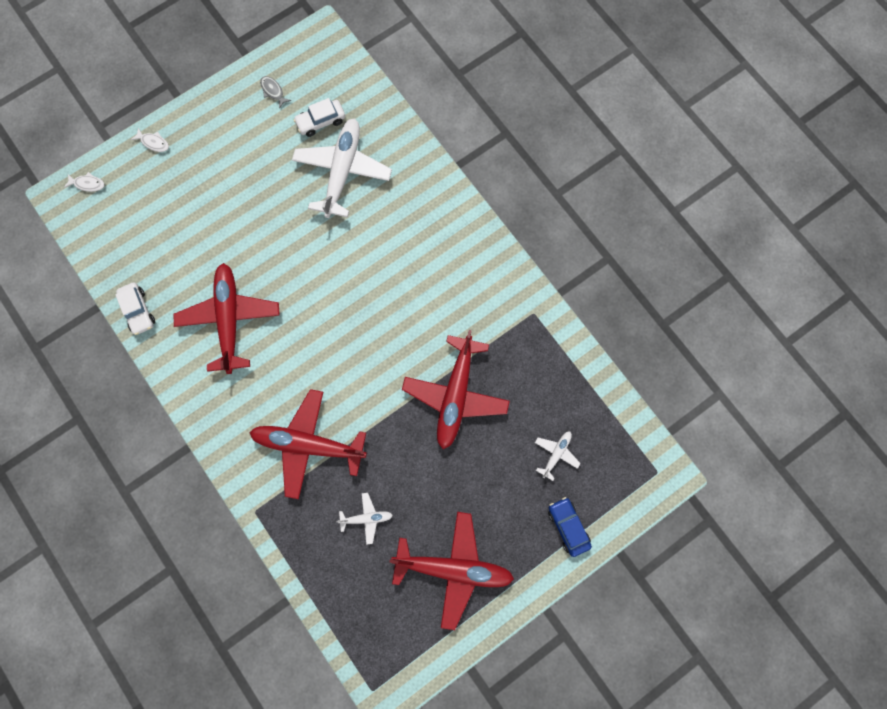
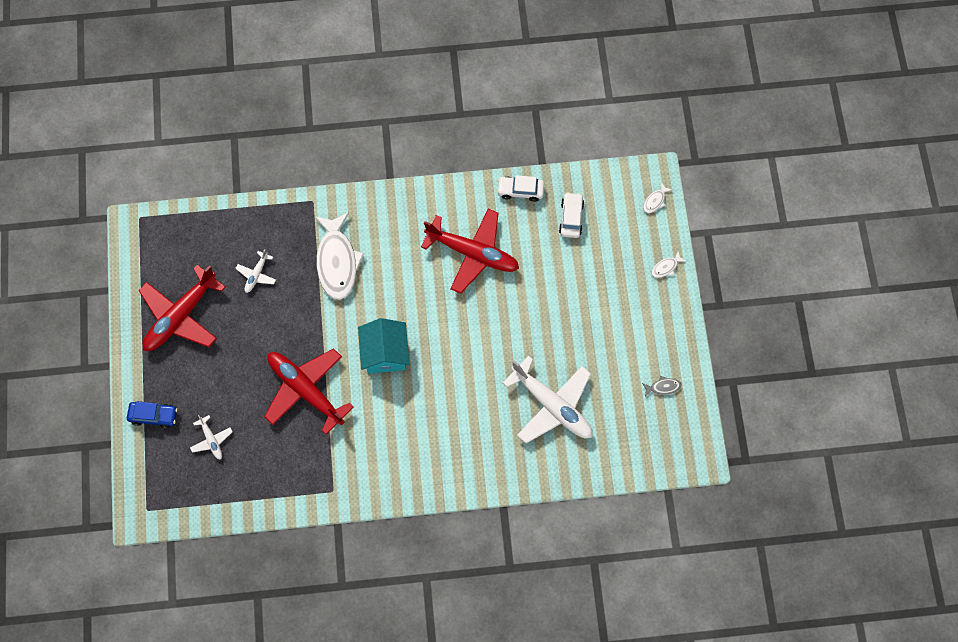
camera: 120 degrees right, 5 degrees down
red plane [249,389,367,499] -> white fish [314,212,364,300]
white car [293,98,345,137] -> white car moved to [559,192,584,238]
none -> turquoise house [358,318,409,374]

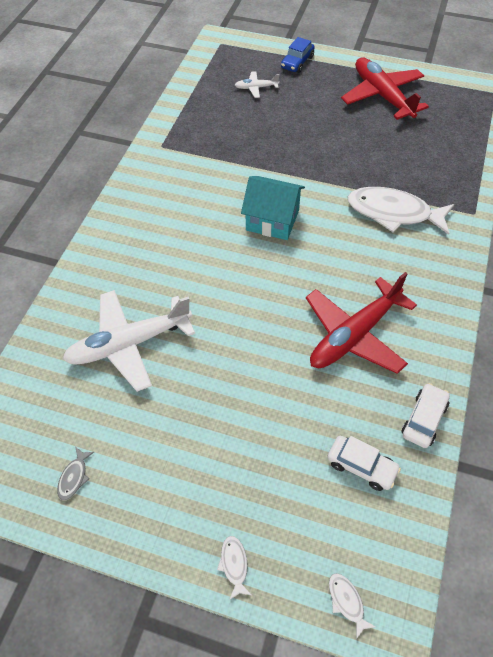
camera: 115 degrees right, 15 degrees down
white plane [235,249,276,293] -> none
red plane [264,348,354,435] -> none

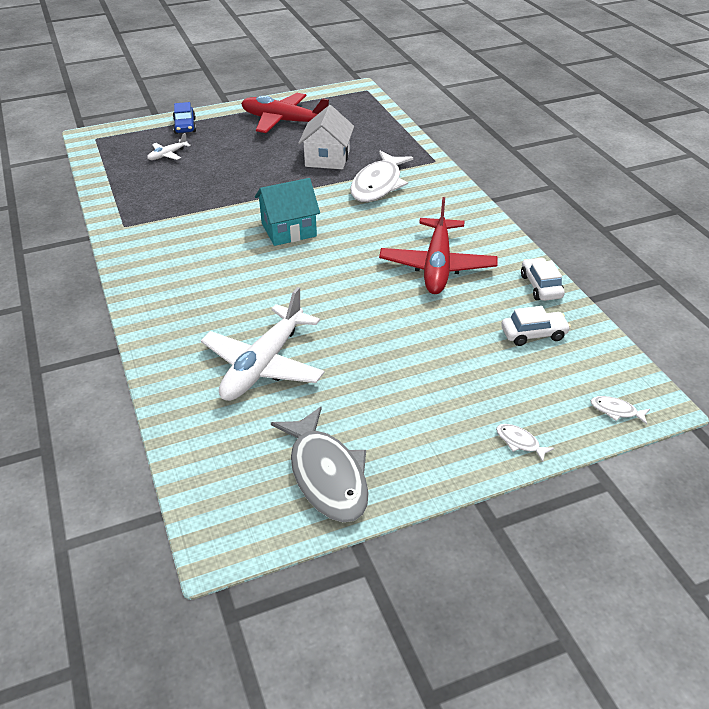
camera: 40 degrees left, 15 degrees down
grey fish [57,448,94,500] -> grey fish [271,407,369,522], size x2.46
white fish [348,187,454,235] -> white fish turned 45 degrees counterclockwise [350,151,413,202]
none -> white house [298,105,354,169]

